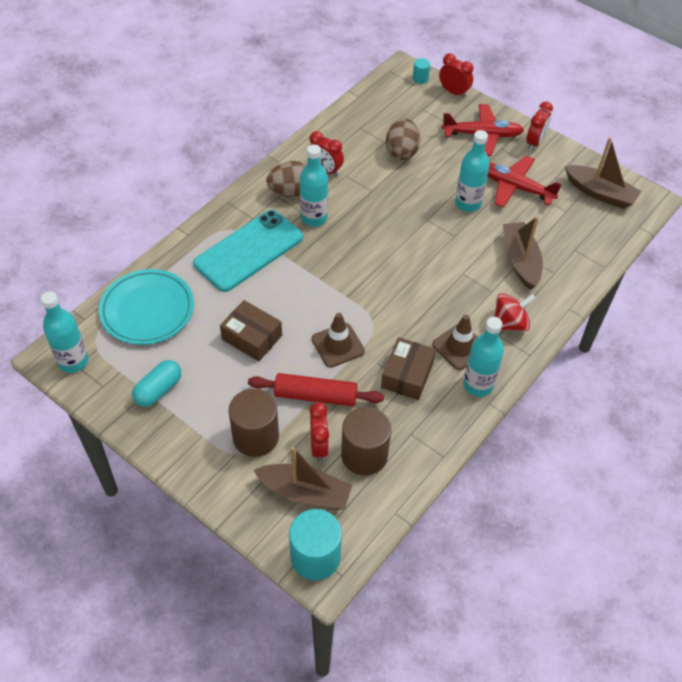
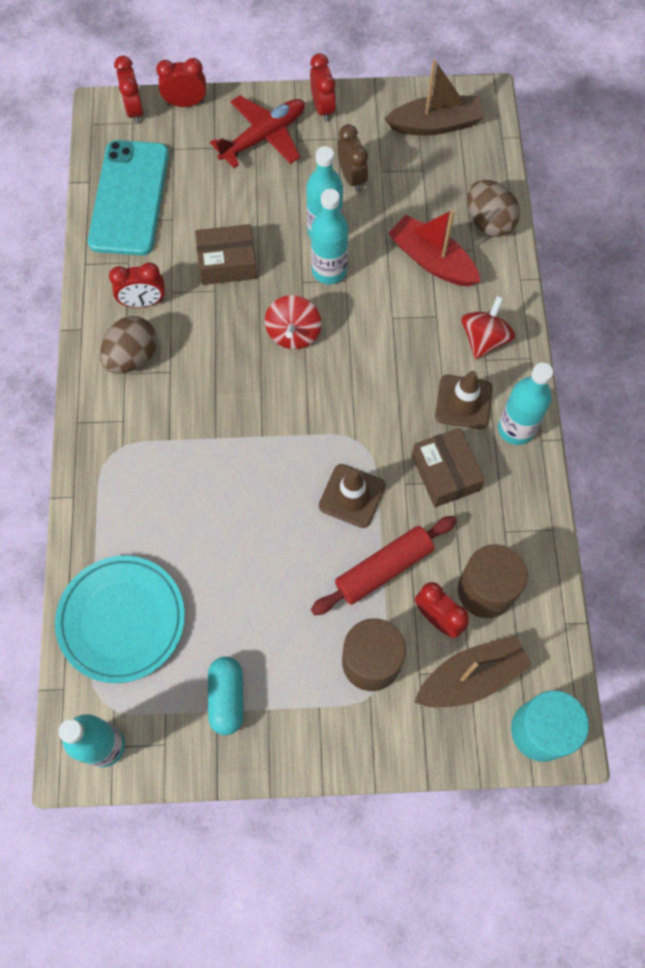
camera: 40 degrees left, 15 degrees up
turquoise phone [193,210,303,292] -> turquoise phone moved to [88,140,169,256]
brown box [220,300,282,361] -> brown box moved to [195,224,257,285]
turquoise bottle [300,144,328,227] -> turquoise bottle moved to [311,189,349,284]
brown egg [386,118,420,160] -> brown egg moved to [467,180,520,237]
turquoise cylinder [413,58,430,84] -> red clock [114,56,143,124]
red plane [487,156,562,208] -> brown clock [337,124,368,192]
brown boat [503,216,543,290] -> red boat [388,209,481,286]
none -> red spinning top [265,295,322,349]

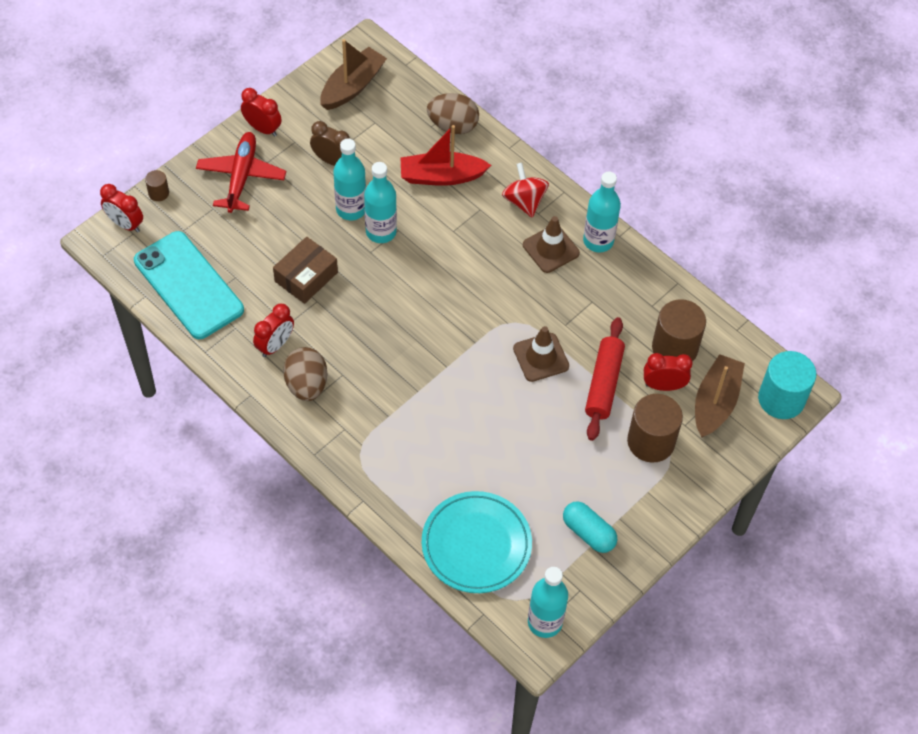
camera: 45 degrees left, 10 degrees down
red clock [156,58,206,107] -> brown cylinder [145,170,169,201]
red spinning top [265,295,322,349] -> none
brown box [412,428,485,507] -> none

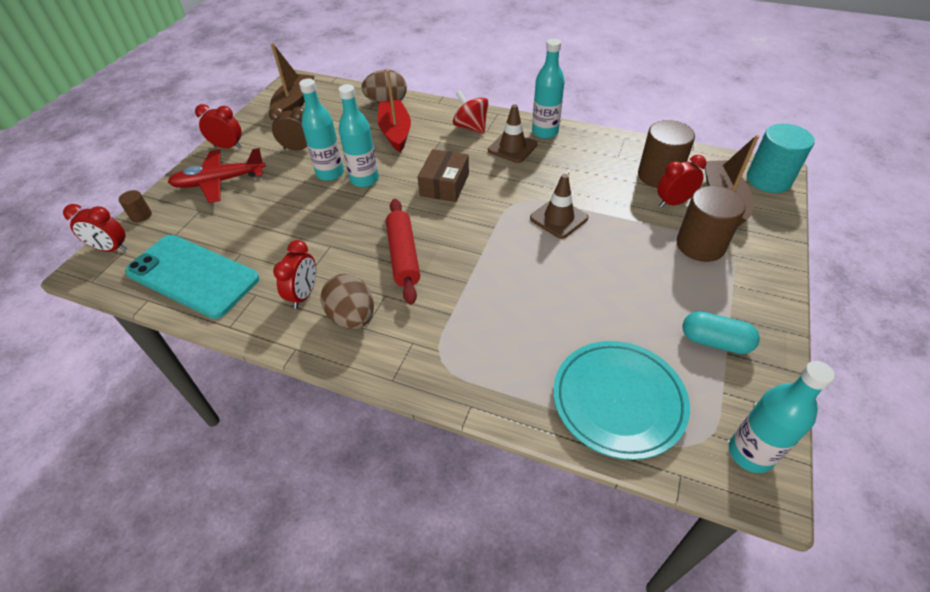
camera: 20 degrees left, 10 degrees down
red plane [196,132,286,213] -> red plane turned 90 degrees counterclockwise [168,148,266,203]
brown box [273,237,338,304] -> brown box moved to [417,149,469,202]
red boat [400,125,491,186] -> red boat turned 105 degrees clockwise [378,70,411,152]
red rolling pin [585,317,625,441] -> red rolling pin moved to [386,199,420,305]

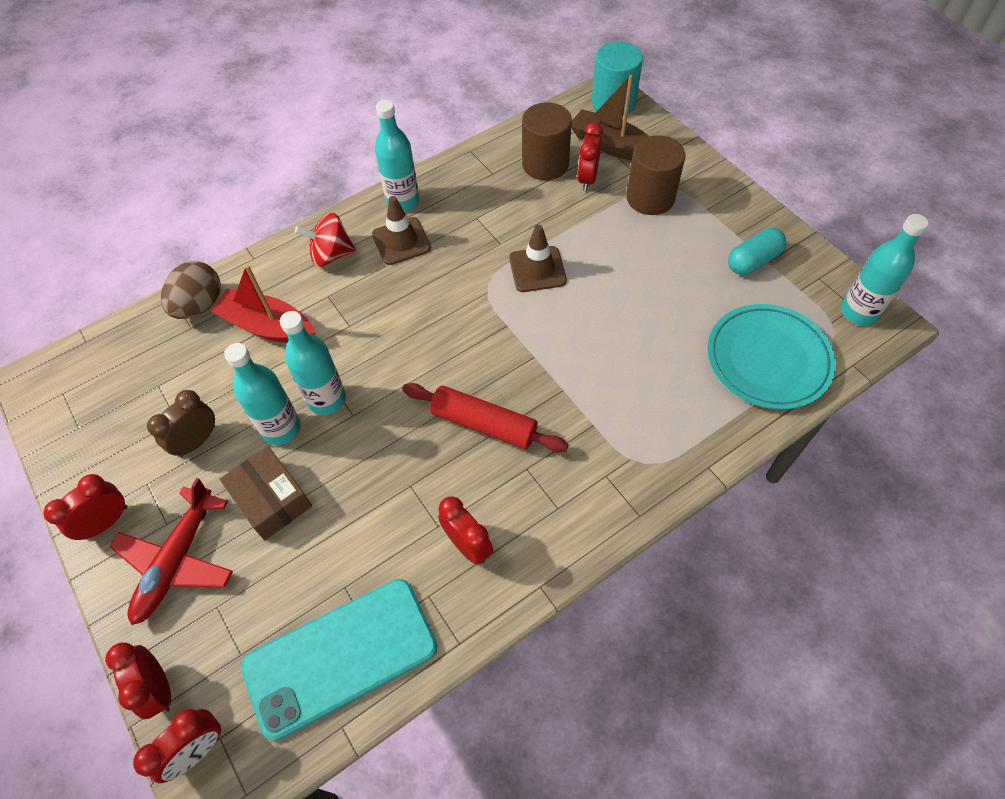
camera: 55 degrees left, 10 degrees up
brown cylinder [118,190,152,223] -> red clock [105,642,171,719]
brown boat [270,43,314,112] -> none
brown egg [321,274,374,329] -> none
brown box [417,149,469,202] -> brown box moved to [220,446,312,540]

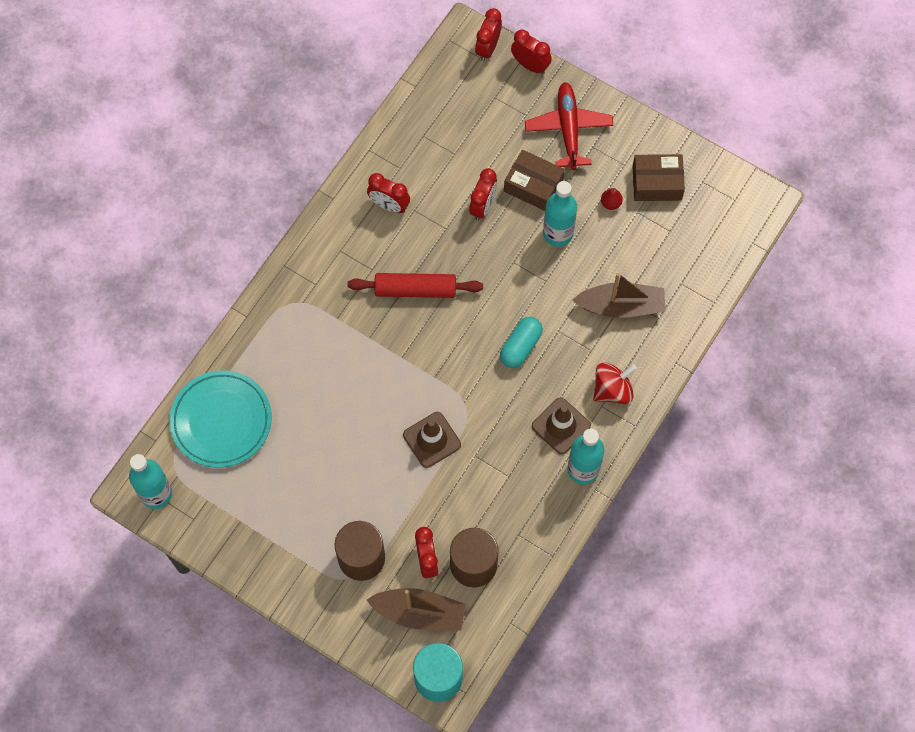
camera: 155 degrees right, 10 degrees up
red clock [43,474,127,540] -> red clock moved to [469,168,497,221]
brown clock [147,390,215,458] -> red pear [601,188,623,210]
brown egg [161,261,221,319] -> none
red boat [211,264,315,343] -> brown boat [572,273,665,318]
turquoise phone [241,579,437,741] -> none
turquoise bottle [280,311,346,415] -> none
turquoise capsule [728,228,787,275] -> turquoise capsule moved to [500,317,543,368]
none -> brown box [632,154,685,201]

